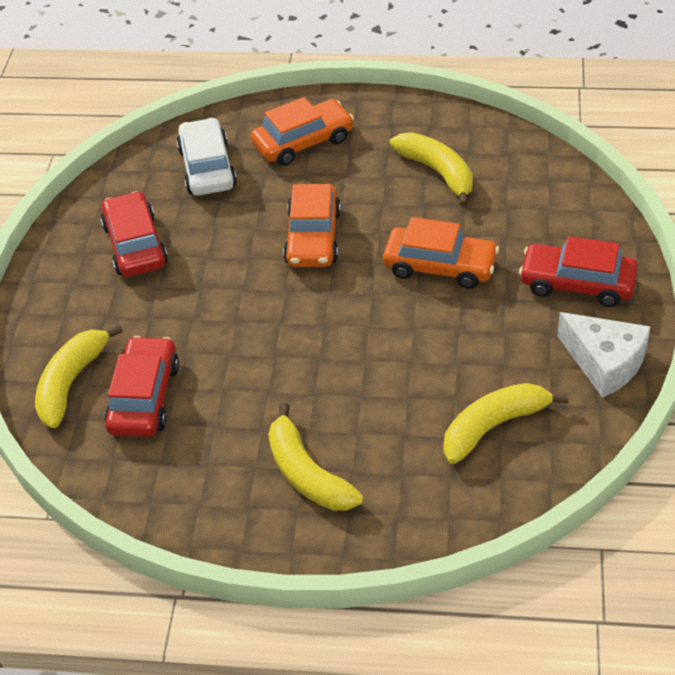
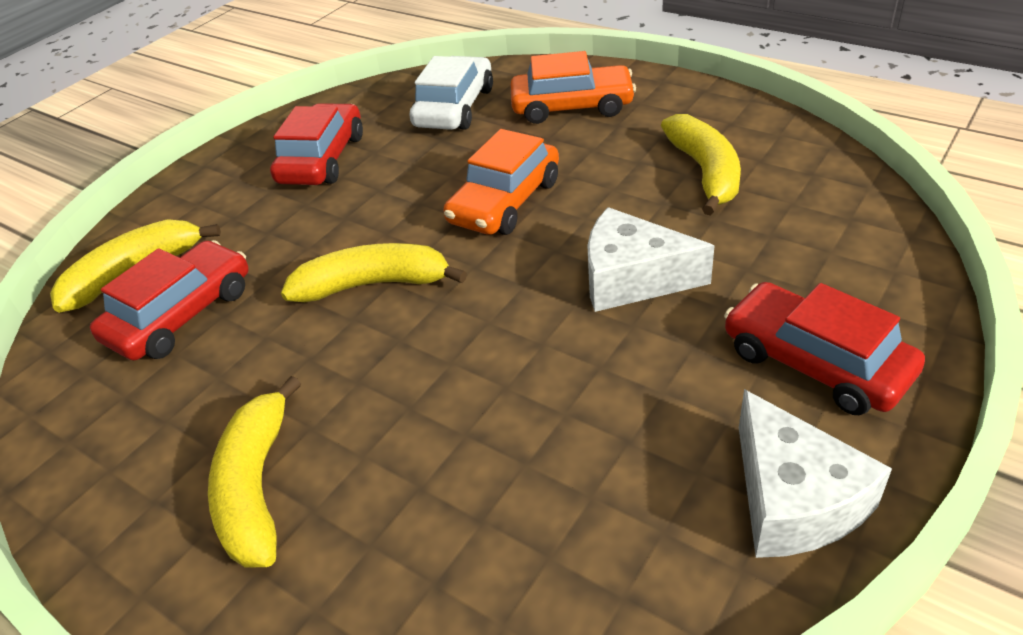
camera: 30 degrees right, 5 degrees down
orange car [383,217,499,289] -> white cheese [587,207,714,312]
yellow banana [443,383,568,464] -> yellow banana moved to [281,243,467,302]

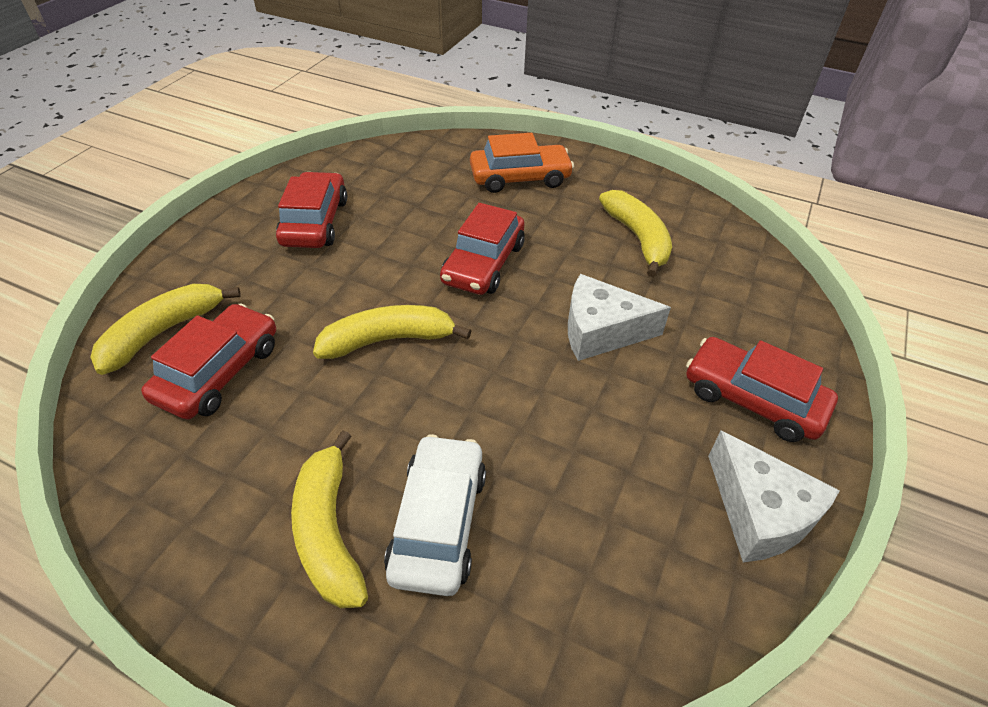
camera: 15 degrees left, 5 degrees up
white car [409,56,493,130] -> white car moved to [384,434,486,596]
orange car [443,129,559,235] -> red car [440,203,525,295]

